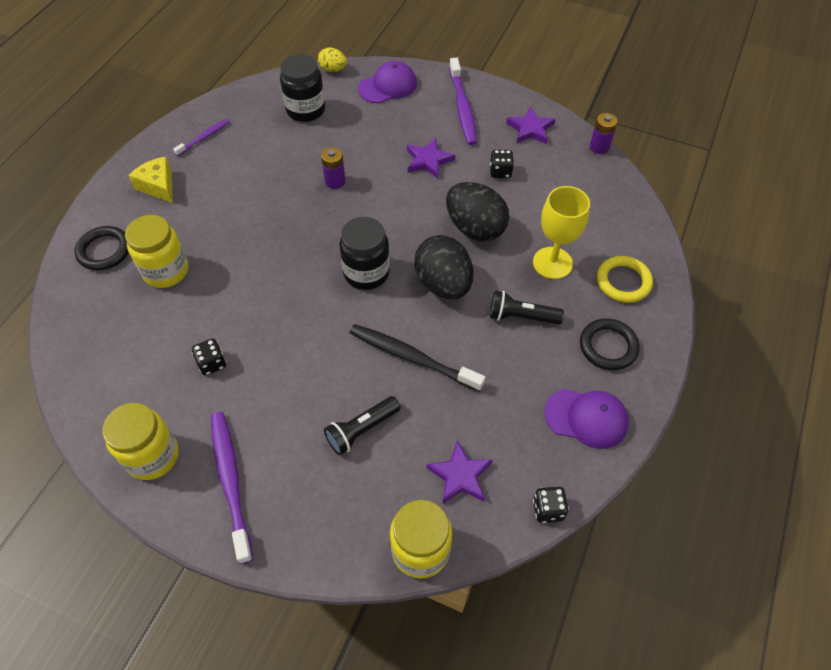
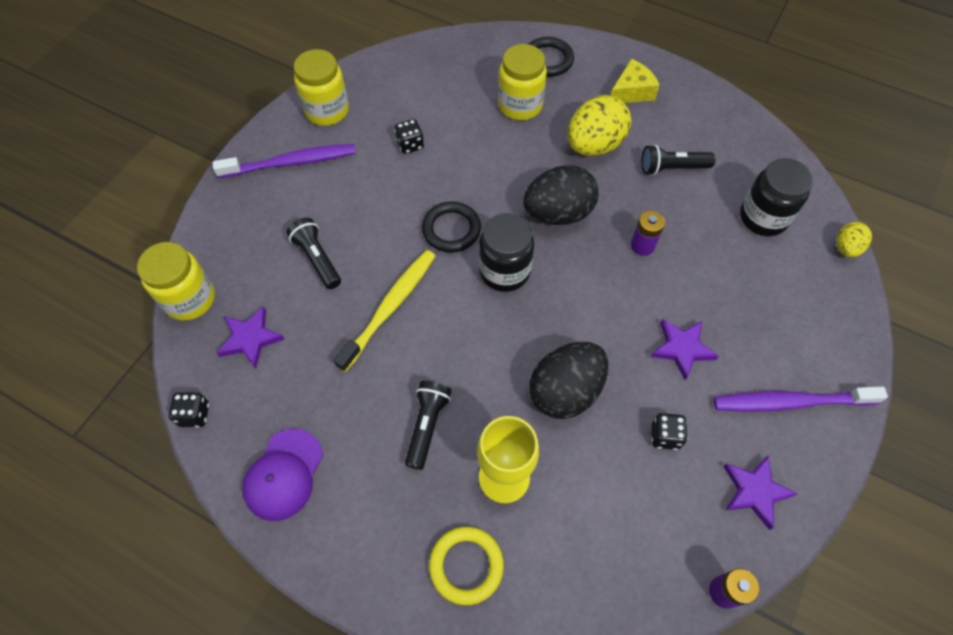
camera: 95 degrees right, 5 degrees up
purple toothbrush [173,119,230,156] -> none
black toothbrush [349,324,485,392] -> yellow toothbrush [333,250,435,372]
purple cap [358,61,417,103] -> none
black egg [414,235,473,299] -> black egg moved to [523,165,598,225]
black ring [580,318,639,370] -> black ring moved to [422,201,481,253]
none -> yellow egg [568,95,631,156]
none -> black flashlight [641,145,715,175]

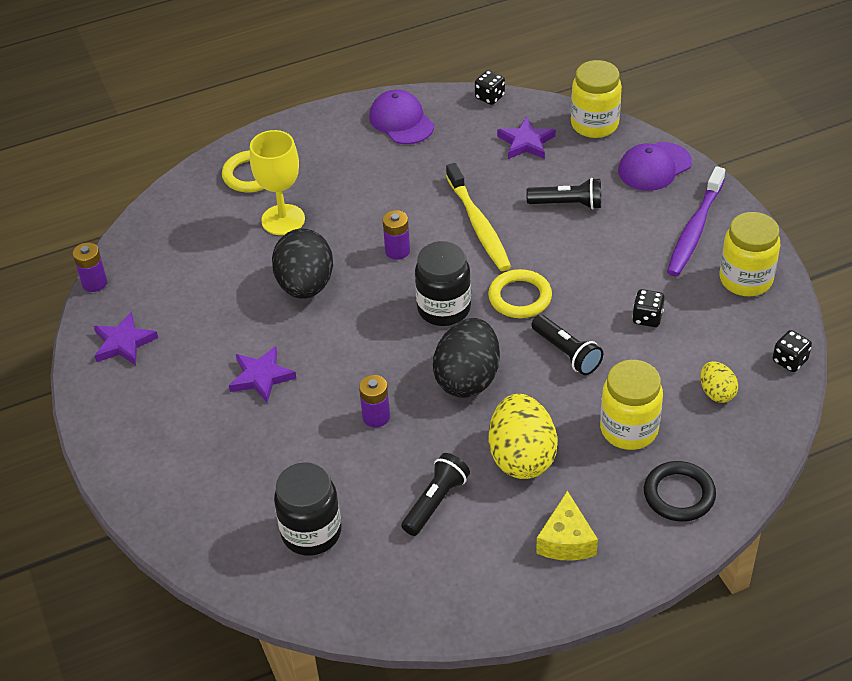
camera: 130 degrees right, 15 degrees down
black flashlight [405,381,452,470] -> black flashlight moved to [531,315,603,375]
black ring [422,201,481,253] -> yellow ring [488,269,552,318]
black dice [651,413,688,450] -> black dice moved to [773,330,812,372]
purple toothbrush [714,387,888,412] -> none
yellow egg [837,222,872,257] -> yellow egg moved to [700,361,738,403]
none -> purple battery [383,210,410,260]
none -> purple cap [618,142,692,191]

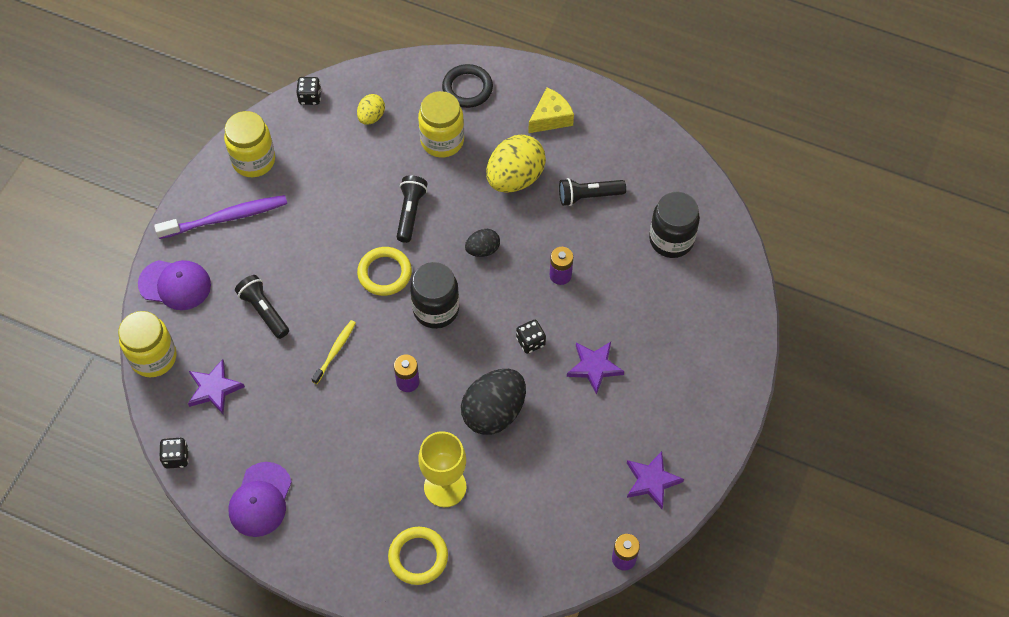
camera: 135 degrees left, 15 degrees up
black egg [433,318,500,398] -> black egg [465,229,500,257], size x0.52
yellow toothbrush [446,163,511,271] -> yellow toothbrush [312,320,356,384], size x0.56
black dice [632,289,665,327] -> black dice moved to [516,320,546,354]

